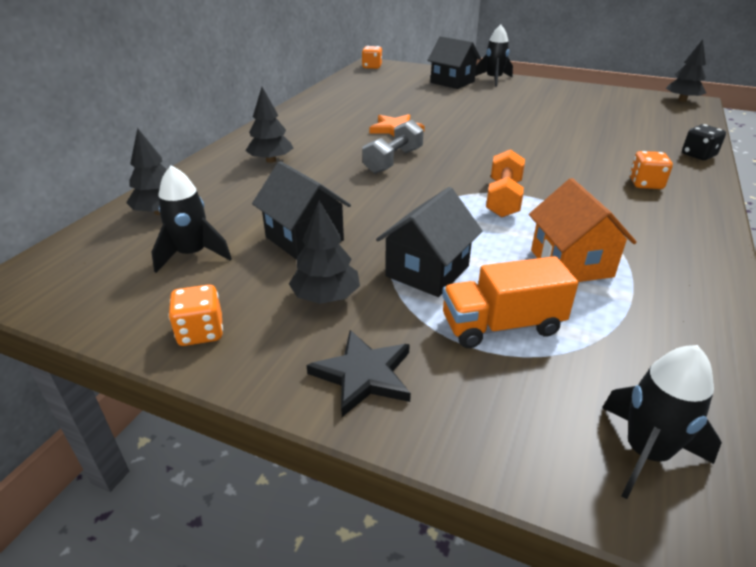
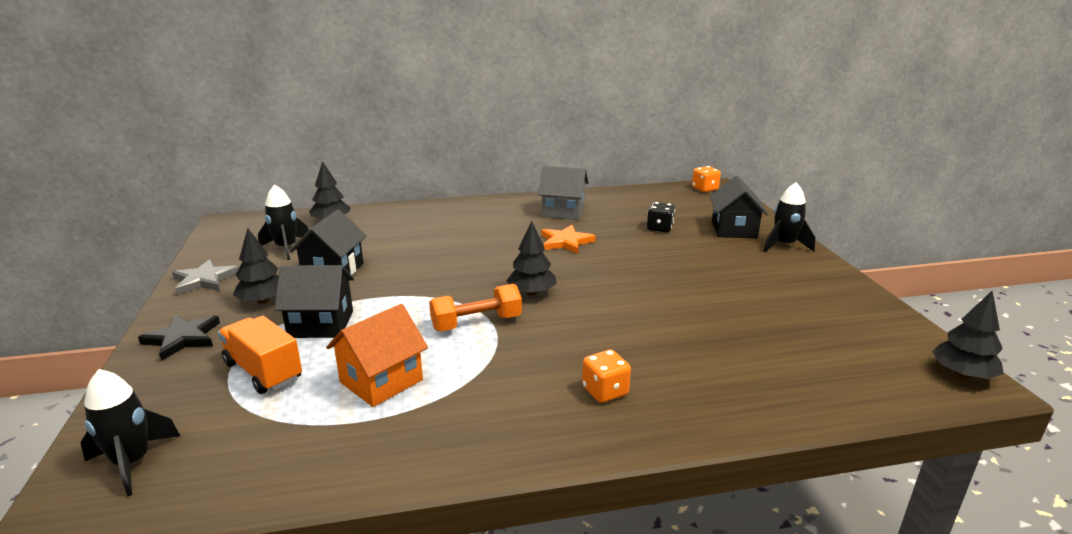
camera: 55 degrees right, 10 degrees down
orange dice [168,284,223,346] -> grey star [172,259,239,295]
black tree [245,87,293,163] -> black tree moved to [506,221,556,296]
grey dumbbell [363,120,424,174] -> none
black dice [682,124,726,160] -> black dice moved to [647,202,675,232]
none -> grey house [538,166,588,220]

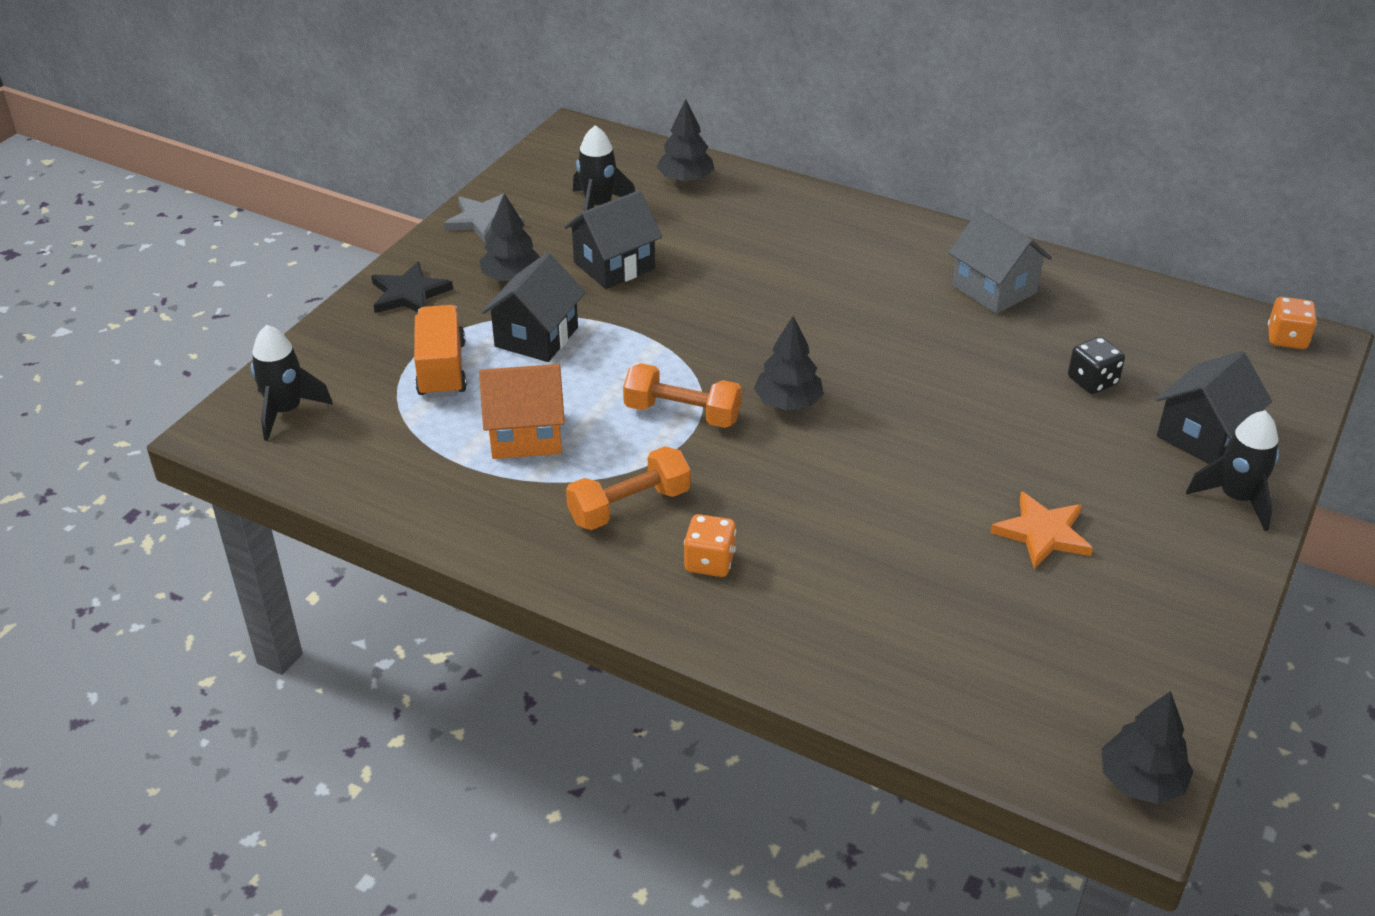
camera: 40 degrees right, 15 degrees up
black house [274,265,354,338] -> black house turned 75 degrees clockwise [482,252,585,362]
orange star [541,225,596,254] -> orange star moved to [990,491,1093,569]
none -> orange dumbbell [566,446,691,530]

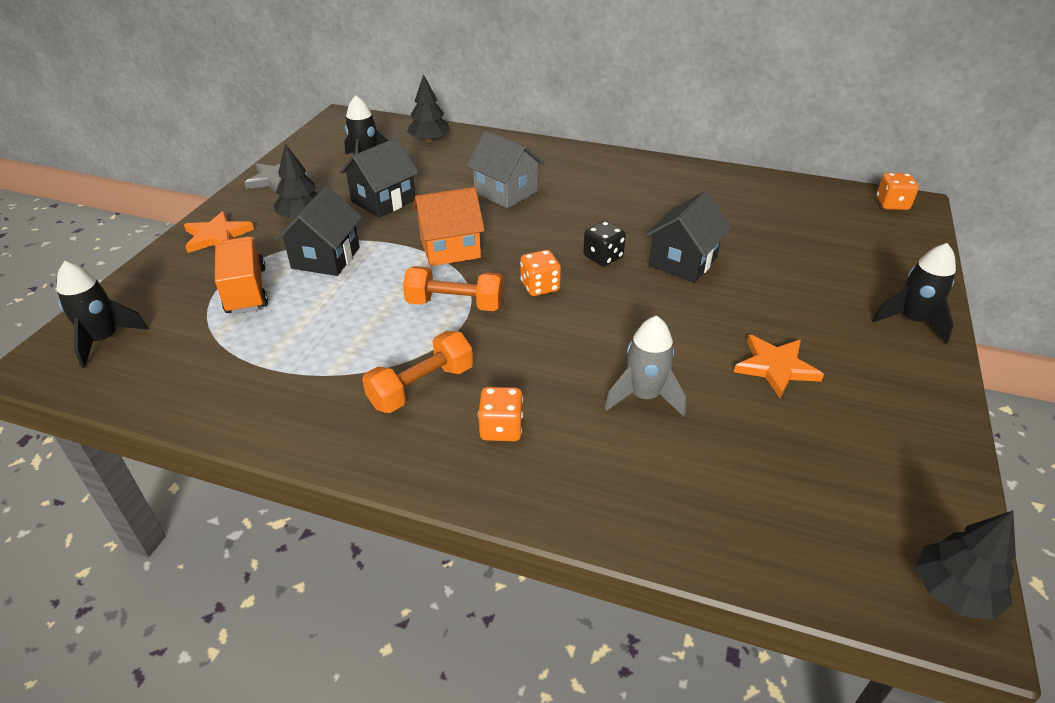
camera: 10 degrees left, 0 degrees up
black star [371,262,453,313] -> orange star [184,211,254,253]
orange house [479,364,565,459] -> orange house moved to [413,187,485,266]
black tree [754,316,824,410] -> orange dice [520,250,561,296]
grey house [948,210,1052,314] -> grey house moved to [466,130,544,209]
black dice [1068,337,1125,394] -> black dice moved to [583,221,626,266]
black house [1156,351,1272,464] -> black house moved to [645,191,731,283]
none -> grey rocket [604,316,686,416]

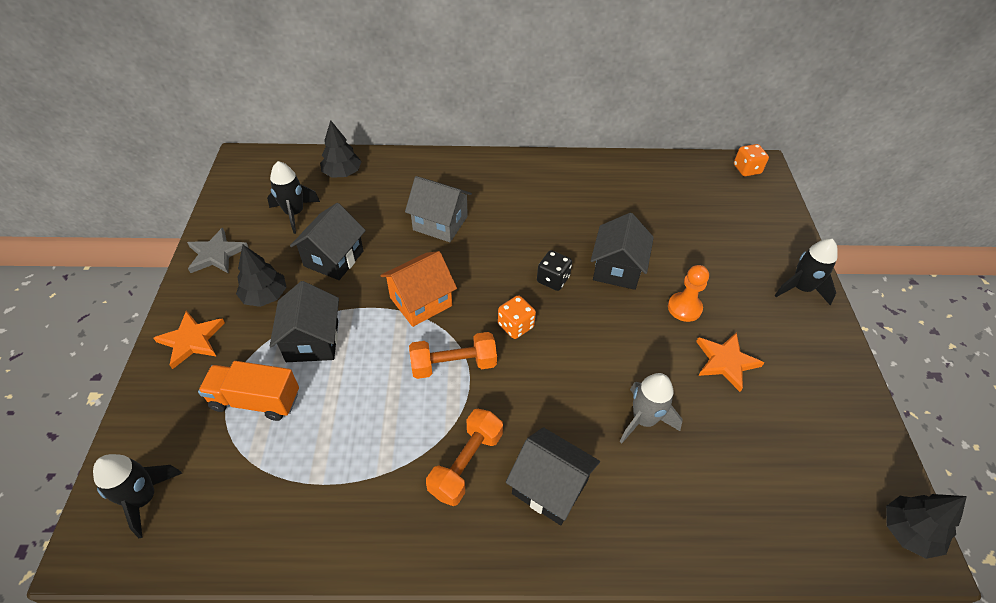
camera: 20 degrees left, 10 degrees up
orange truck [215,236,268,315] -> orange truck turned 45 degrees counterclockwise [198,361,299,421]
orange dice [478,387,523,441] -> black house [506,427,600,525]
none -> orange pawn [668,265,709,322]

